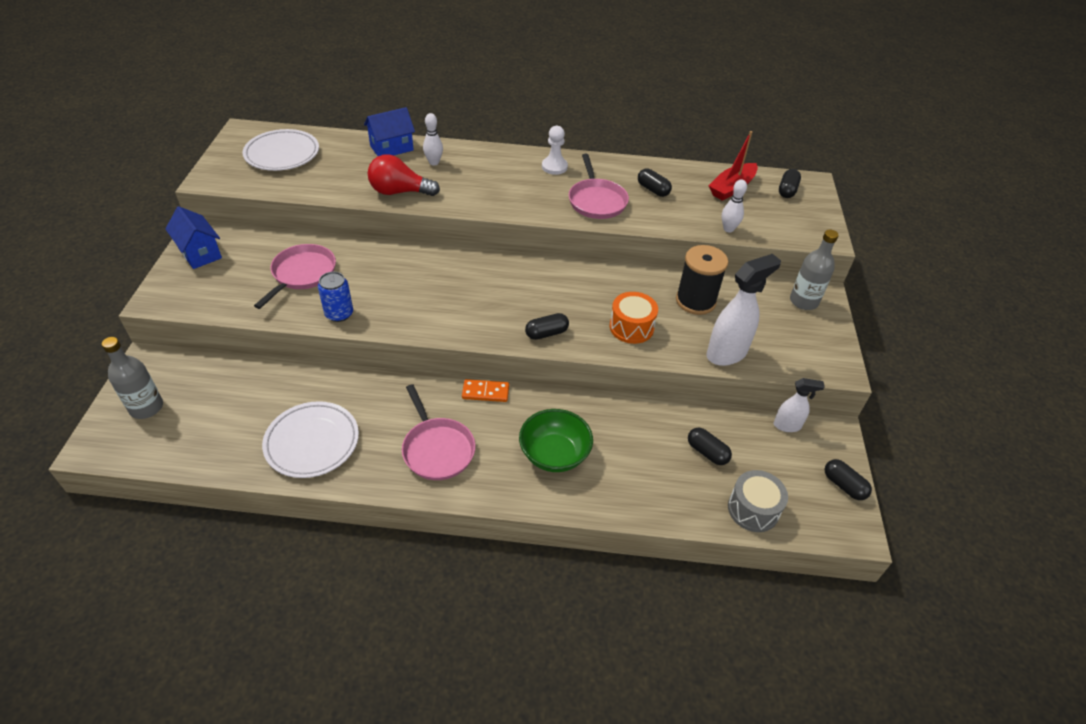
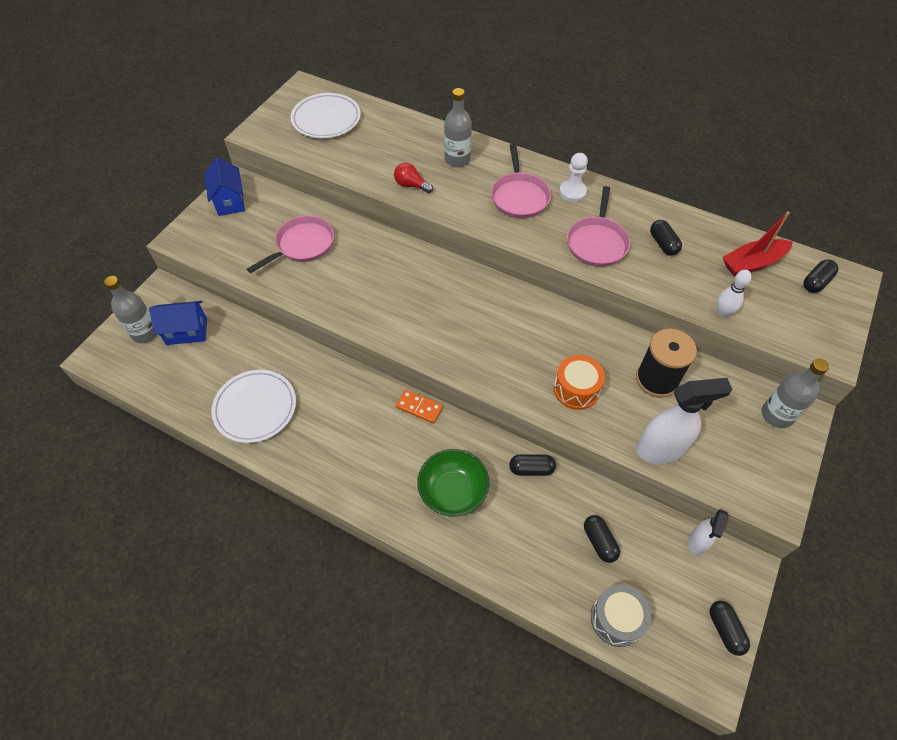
camera: 25 degrees right, 10 degrees up
blue can [318,272,353,322] -> none
blue house [364,107,415,156] -> blue house moved to [149,301,207,345]
red light bulb [368,154,440,196] -> red light bulb [394,163,433,193], size x0.61
pink pan [402,384,476,480] -> pink pan moved to [491,144,551,218]
white bowling pin [423,113,443,165] -> grey bottle [444,88,472,167]
black capsule [525,313,569,340] -> black capsule moved to [509,455,556,476]
white spray bottle [774,378,825,432] -> white spray bottle turned 90 degrees clockwise [688,509,728,556]

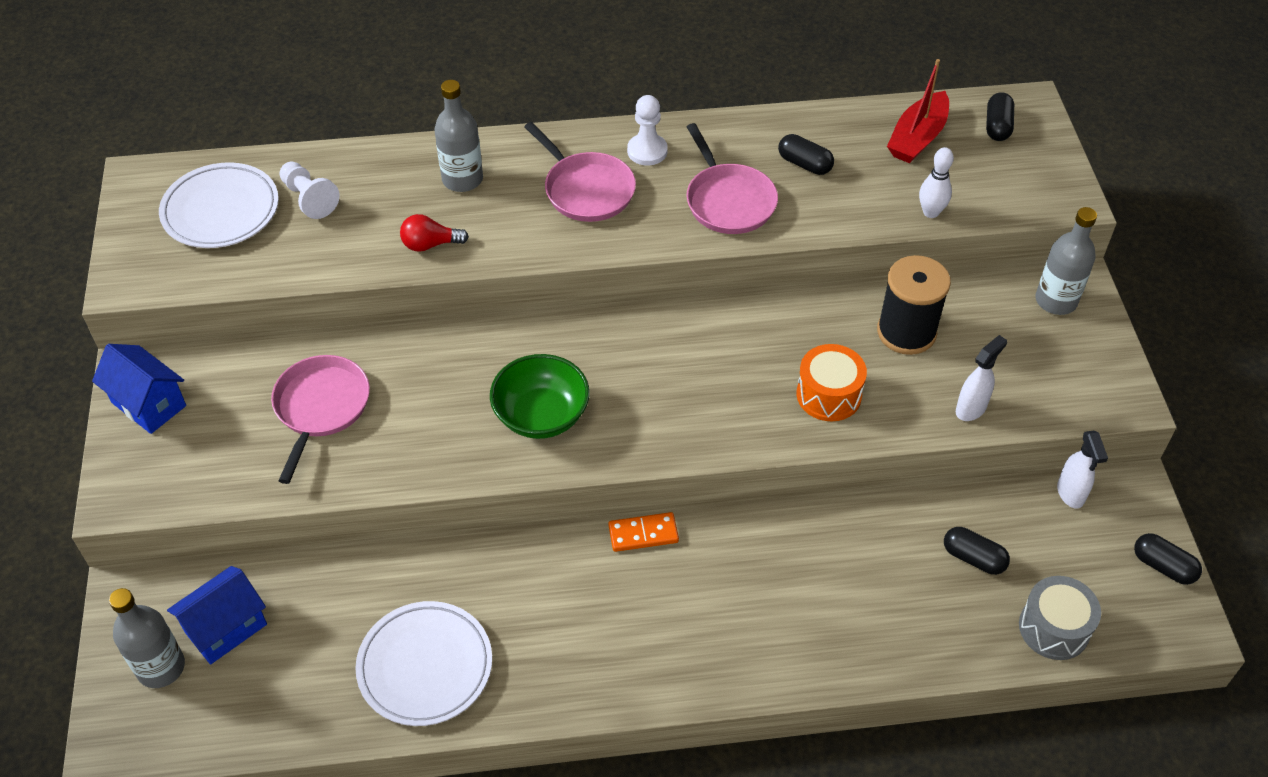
camera: 35 degrees left, 5 degrees down
green bowl [417,449,489,516] -> green bowl moved to [490,354,590,439]
black capsule [509,455,556,476] -> none
white spray bottle [636,378,732,464] -> white spray bottle [956,335,1007,421], size x0.58
none -> white pawn [279,162,340,219]

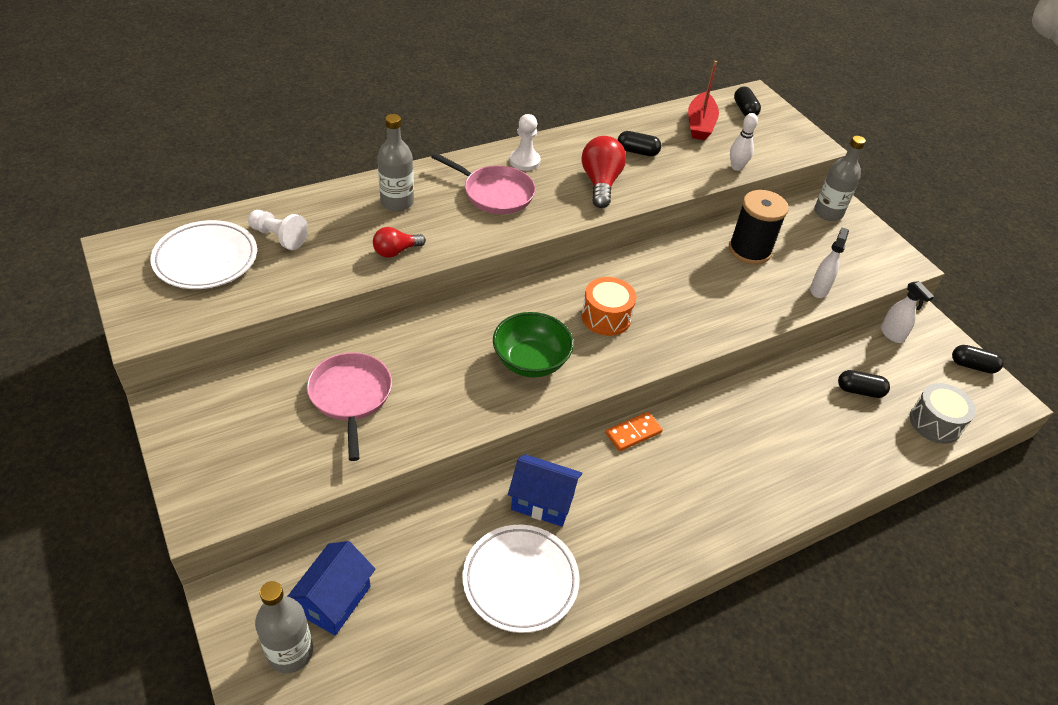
camera: 25 degrees left, 5 degrees down
blue house [92,344,186,434] -> blue house moved to [508,454,582,527]
pink pan [686,123,778,234] -> red light bulb [582,136,626,208]
orange drum [797,344,867,421] -> orange drum moved to [581,277,636,336]

